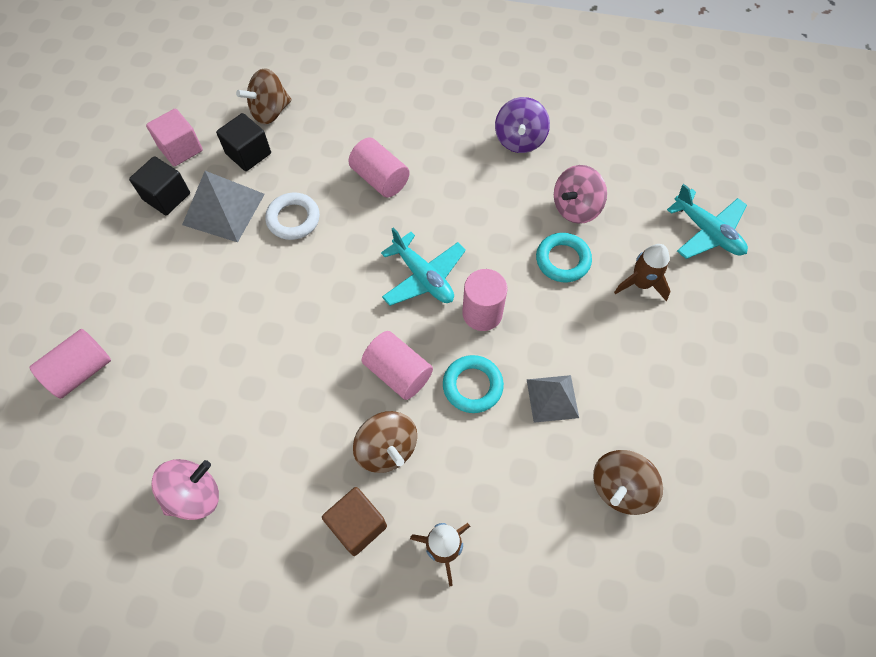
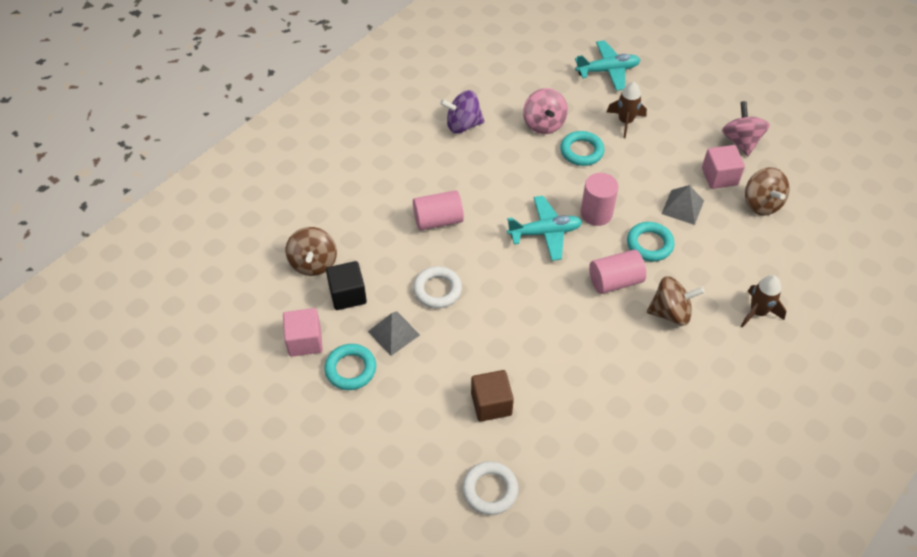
camera: 60 degrees left, 10 degrees down
pink cylinder [29,329,111,399] -> white ring [462,461,518,515]
black cube [129,156,190,215] -> turquoise ring [324,344,376,390]
pink spinning top [151,459,219,520] -> pink spinning top moved to [722,101,770,156]
grey pyramid [182,171,265,242] -> grey pyramid [368,311,420,356], size x0.65
brown cube [322,487,387,556] -> brown cube moved to [471,370,514,422]
purple spinning top [495,97,550,153] -> purple spinning top turned 135 degrees clockwise [440,90,484,133]
none -> pink cube [702,145,745,189]

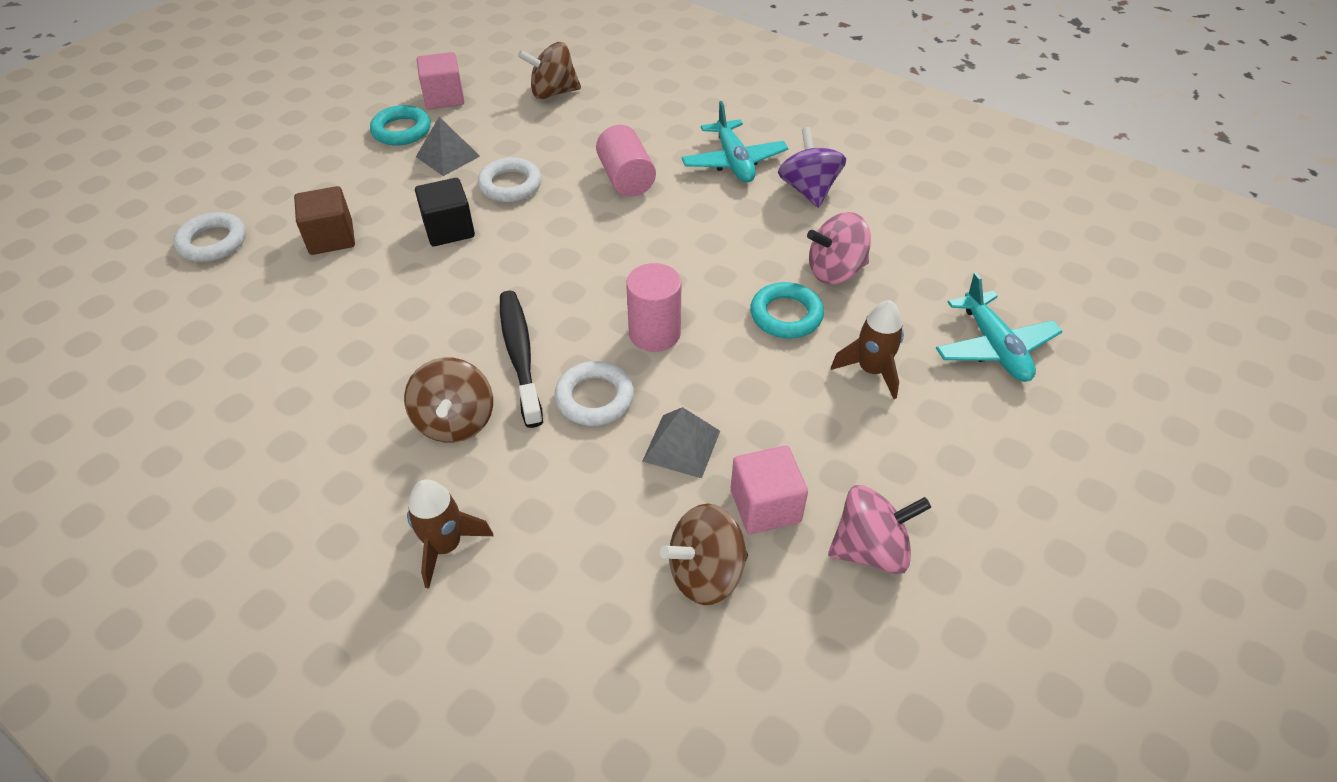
camera: 85 degrees right, 5 degrees down
black cube [326,261,367,310] -> black cube moved to [415,178,475,246]
turquoise plane [507,196,582,261] -> turquoise plane moved to [682,101,788,182]
pink cylinder [589,250,646,294] -> black toothbrush [500,291,543,428]
turquoise ring [627,222,675,261] -> white ring [554,361,634,426]

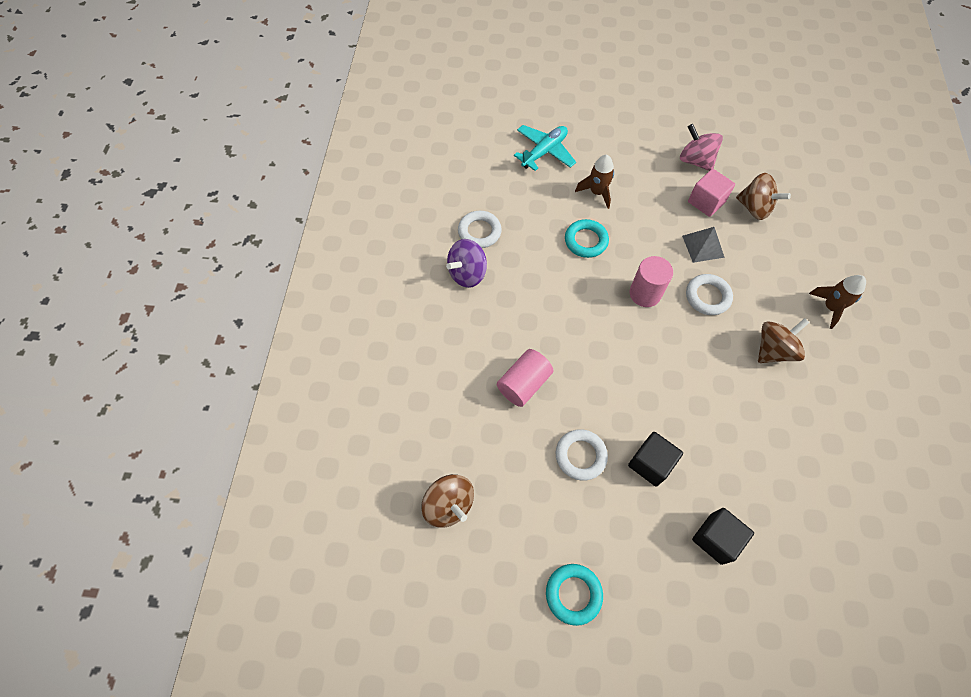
camera: 120 degrees left, 15 degrees up
white ring [174,212,246,262] -> white ring moved to [458,211,502,248]
brown cube [294,186,355,255] -> black cube [692,508,754,565]
grey pyramid [416,117,480,176] -> none
pink cube [417,52,465,109] -> none
black toothbrush [500,291,543,428] -> none
turquoise plane [682,101,788,182] -> none
pink spinning top [807,212,871,284] -> none

